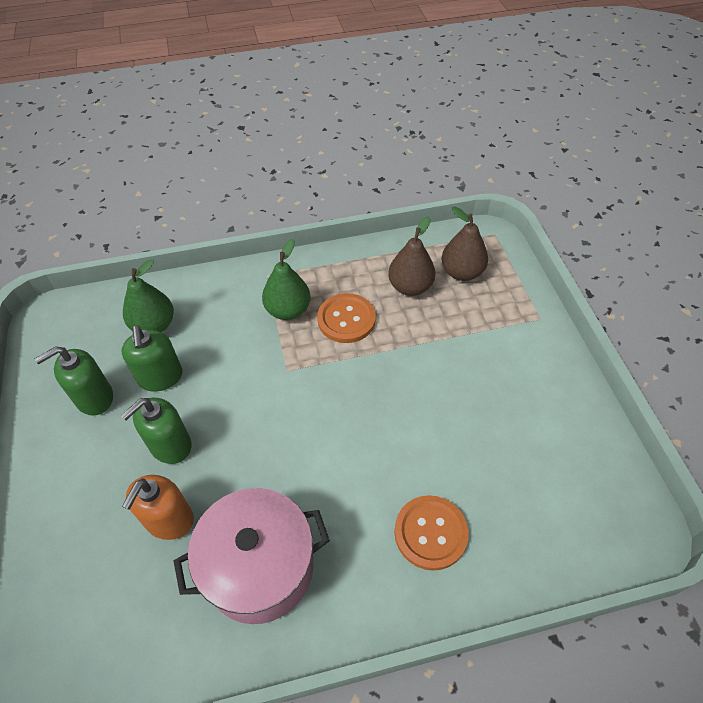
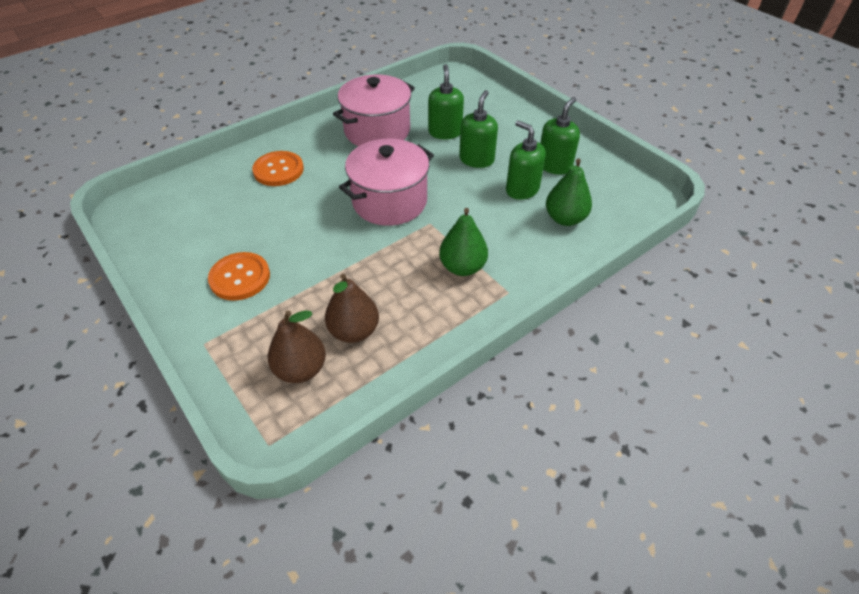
camera: 155 degrees right, 5 degrees down
orange soap dispenser [122,475,194,540] -> green soap dispenser [428,64,464,139]
orange button [317,293,376,343] -> orange button moved to [208,252,270,301]
none -> pink pot [339,139,434,226]

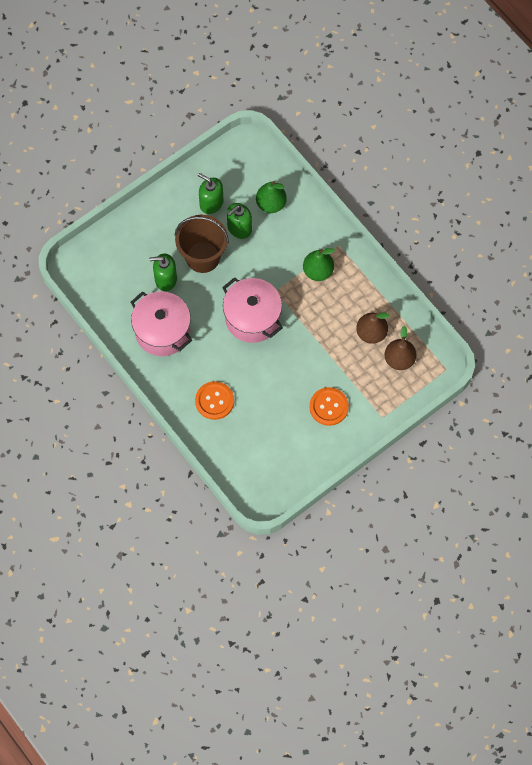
camera: 90 degrees left, 20 degrees up
green soap dispenser [459,90,498,168] -> brown bucket [174,215,229,273]

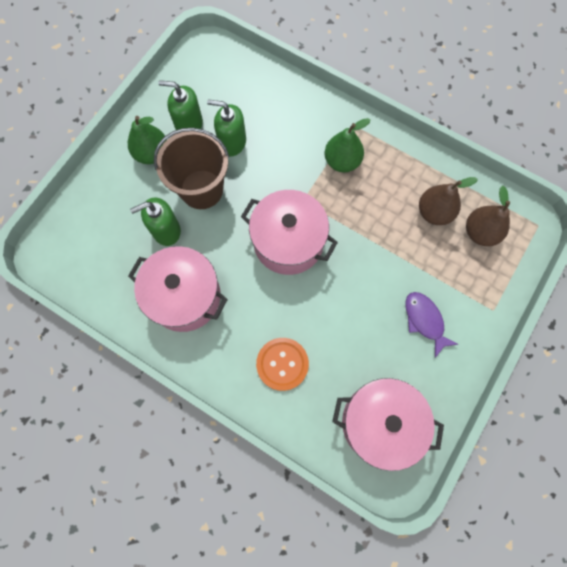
camera: 20 degrees left, 5 degrees up
green soap dispenser [227,203,252,239] -> green soap dispenser turned 75 degrees clockwise [207,99,246,156]
green pear [256,181,287,213] -> green pear moved to [128,116,167,164]
orange button [310,387,349,426] -> purple fish [405,292,458,358]
none -> pink pot [332,378,444,471]

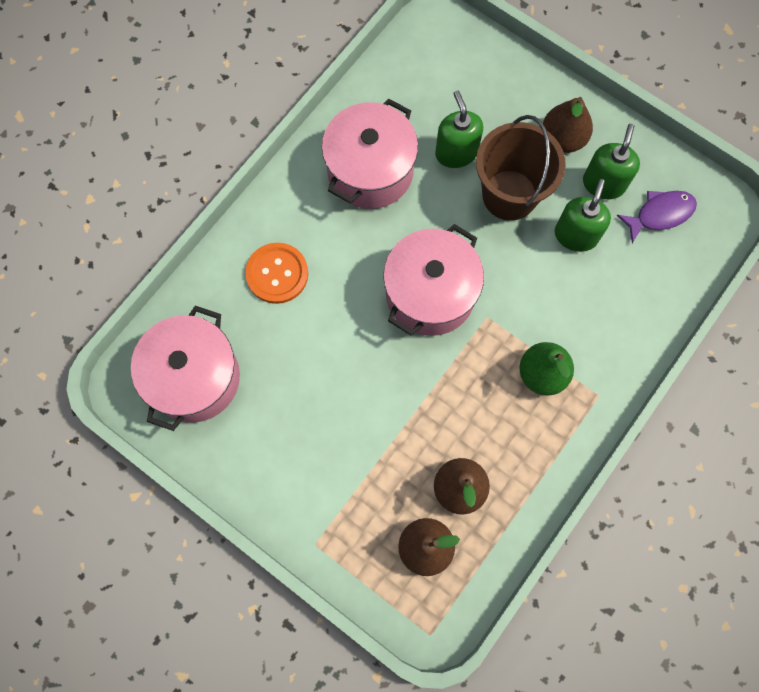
camera: 95 degrees right, 0 degrees up
green pear [128,116,167,164] -> brown pear [543,97,593,153]
purple fish [405,292,458,358] -> purple fish moved to [616,191,697,243]

